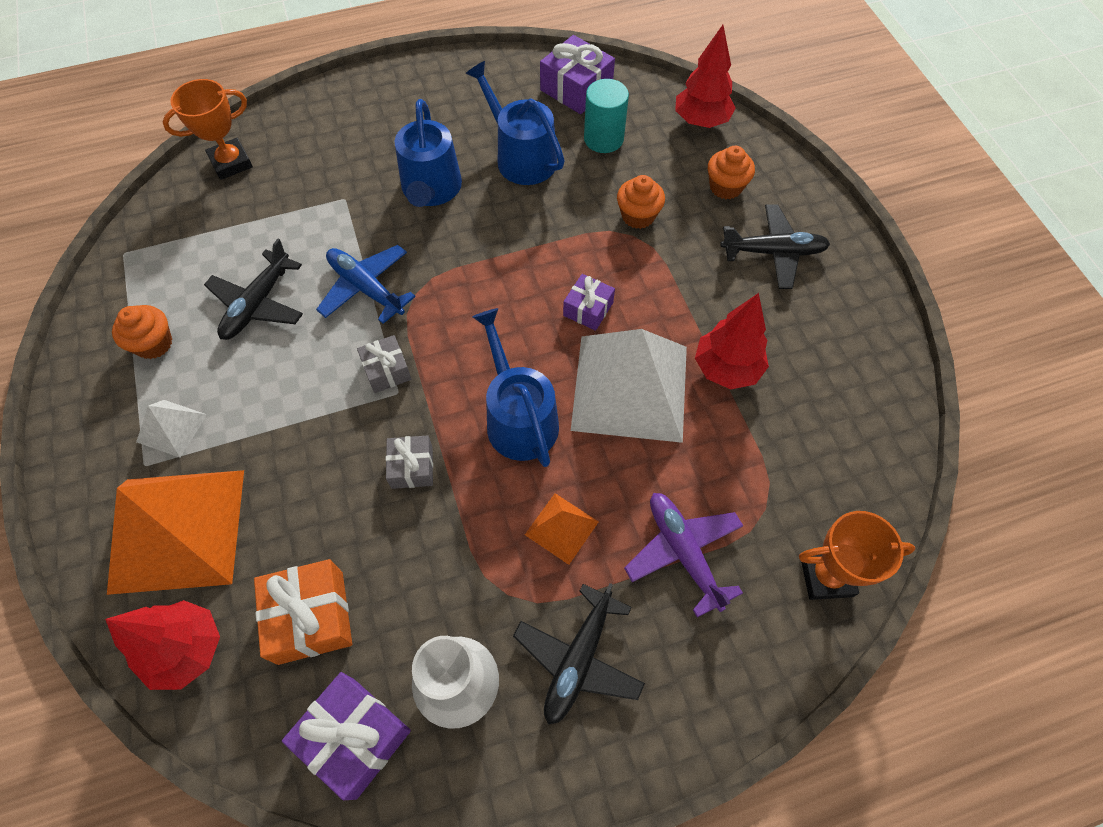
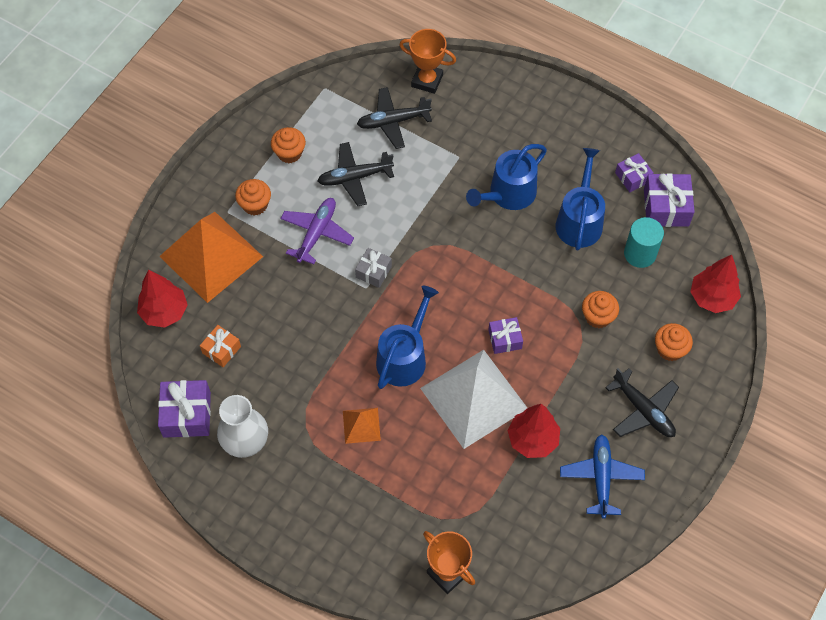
camera: 50 degrees right, 0 degrees up
white pyramid [136,400,207,458] -> orange cupcake [235,179,271,216]
orange gift [254,559,352,665] -> orange gift [200,325,241,367], size x0.61
blue plane [316,245,416,324] -> blue plane moved to [560,434,645,518]
grey gift [386,436,433,489] -> none
black plane [513,583,645,725] -> black plane moved to [357,87,432,149]
purple plane [624,493,743,617] -> purple plane moved to [280,198,354,265]
none -> purple gift [615,153,654,192]

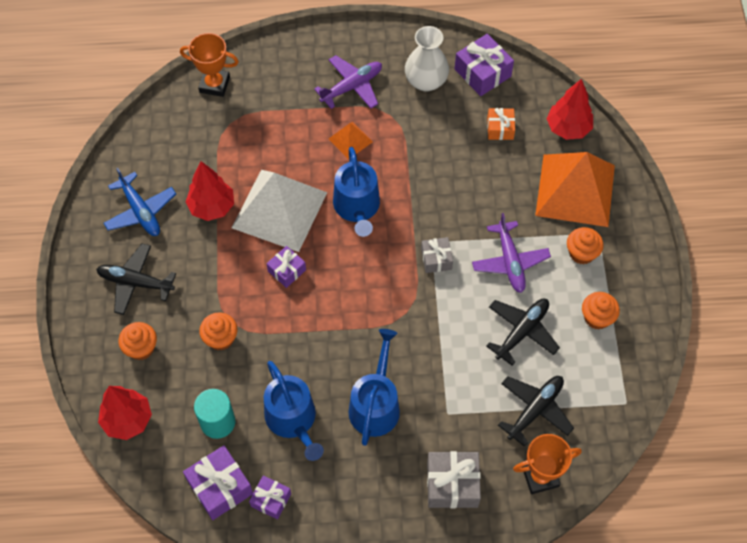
camera: 145 degrees right, 0 degrees up
none -> purple plane [314,55,382,109]
none -> grey gift [427,451,481,508]

